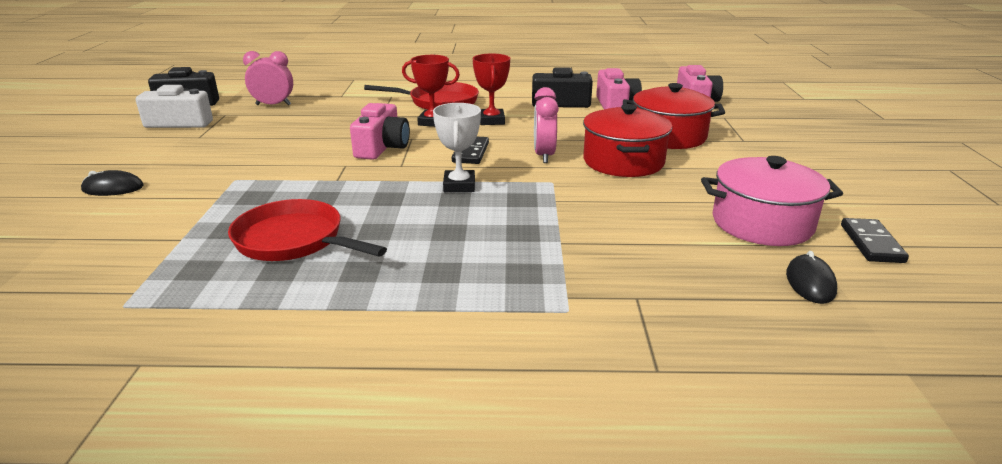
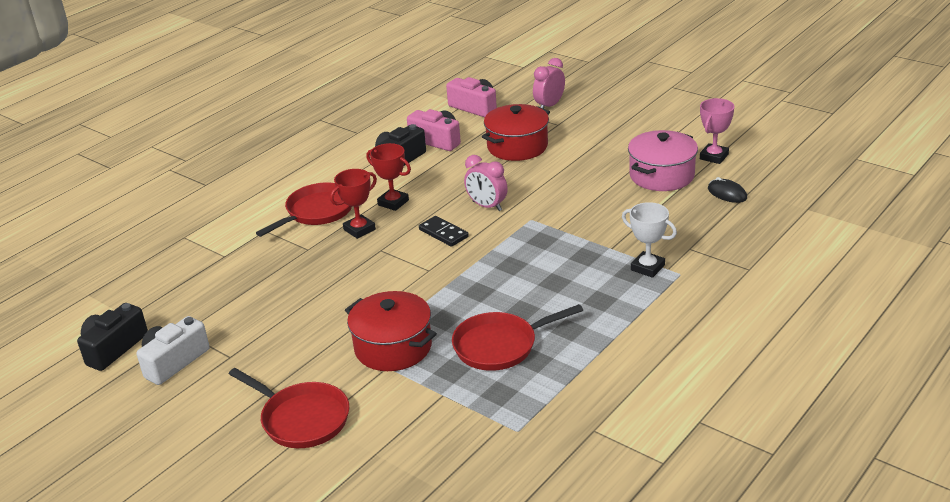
camera: 50 degrees left, 5 degrees up
black mouse [81,170,144,196] -> red pan [229,368,349,448]
pink clock [243,51,293,106] -> pink clock moved to [533,58,565,109]
pink camera [350,103,410,160] -> none
white trophy [433,103,481,192] -> white trophy moved to [622,202,677,278]
red pot [583,104,672,177] -> red pot moved to [345,291,437,371]
black domino [841,218,909,263] -> pink trophy [700,98,734,164]

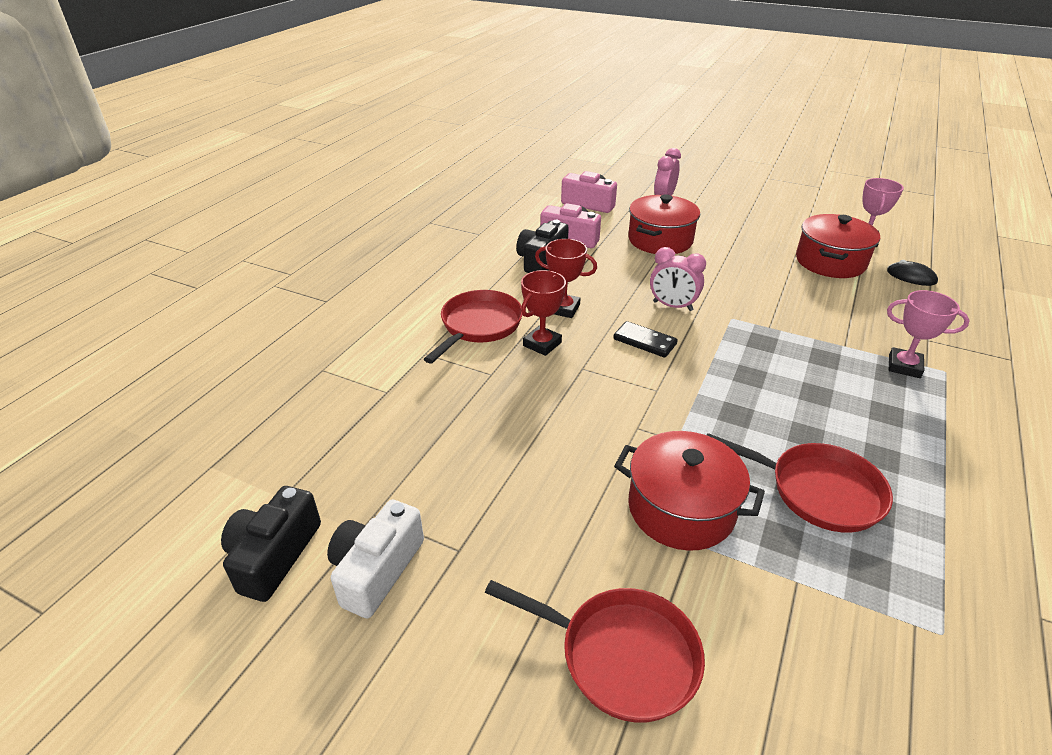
camera: 15 degrees left, 5 degrees up
red pan [452,304,583,371] -> red pan turned 120 degrees counterclockwise [707,433,893,533]
white trophy [622,202,677,278] -> pink trophy [887,290,970,378]
pink pot [628,130,698,191] -> red pot [796,214,880,278]

